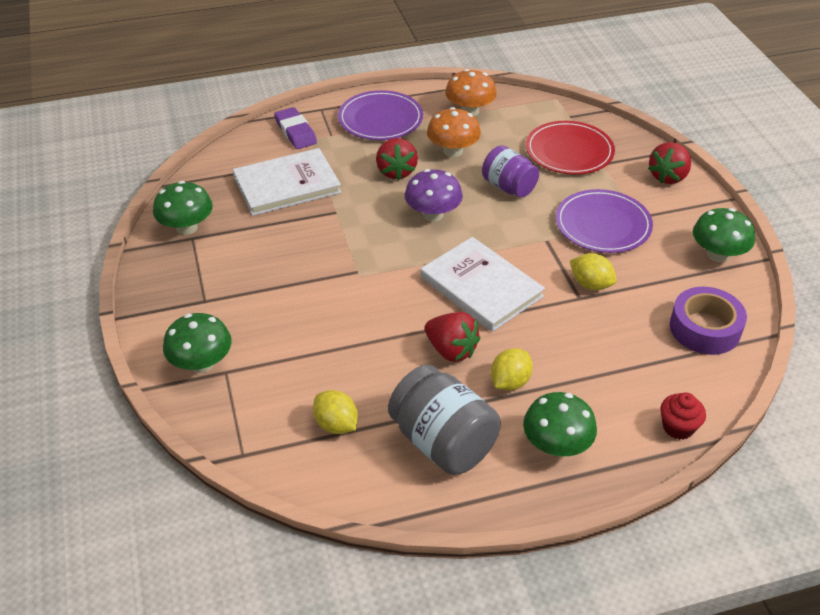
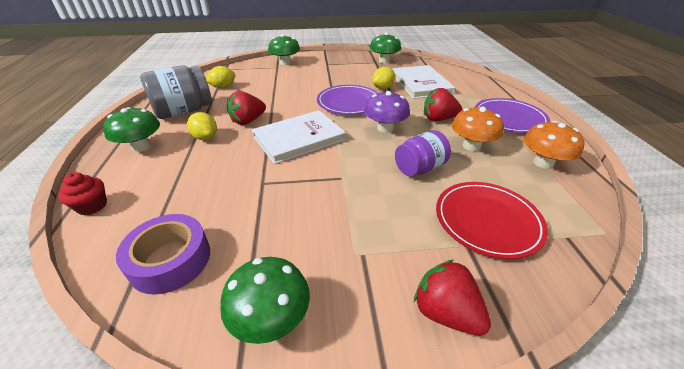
camera: 100 degrees right, 5 degrees down
purple eraser [274,107,317,149] -> none
purple plate [556,189,653,253] -> purple plate moved to [317,85,378,115]
yellow lemon [570,253,617,290] -> yellow lemon moved to [372,67,395,89]

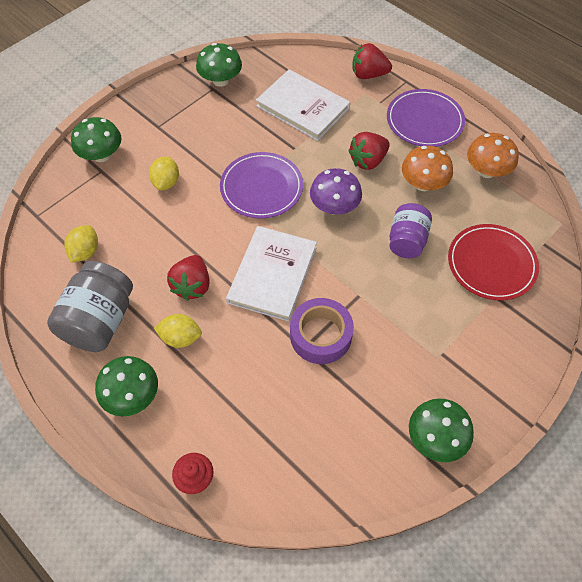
camera: 40 degrees left, 20 degrees up
purple tape [116,214,210,295] -> purple tape moved to [290,298,354,364]
yellow lemon [372,67,395,89] -> yellow lemon moved to [149,156,179,190]
red strawberry [414,260,491,336] -> red strawberry moved to [352,43,392,79]

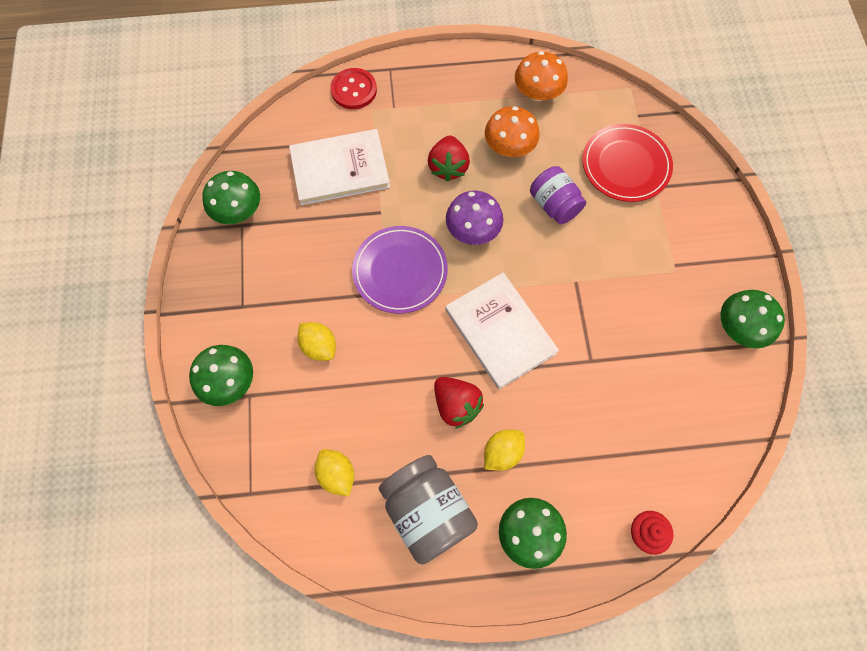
camera: 50 degrees left, 10 degrees up
purple tape [290,298,354,364] -> none
red strawberry [352,43,392,79] -> red button [330,68,377,109]
purple plate [387,89,465,147] -> none

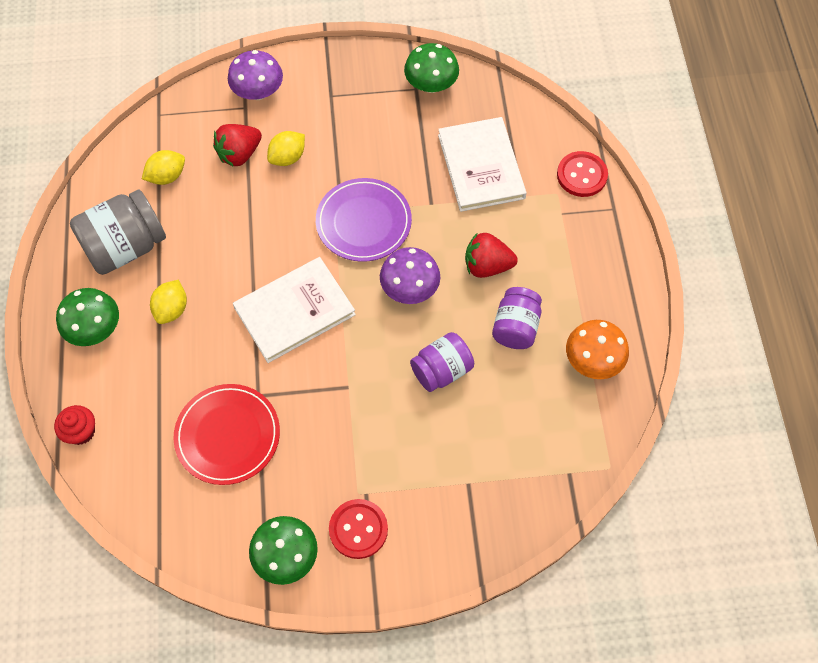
camera: 90 degrees right, 5 degrees down
green mushroom [189,345,253,406] -> purple mushroom [228,50,283,100]
red strawberry [434,377,484,429] -> red strawberry moved to [213,124,262,167]
yellow lemon [484,430,525,471] -> yellow lemon turned 60 degrees clockwise [150,280,187,324]
orange mushroom [485,106,540,157] -> purple jar [492,287,542,349]
red plate [582,124,673,202] -> red plate moved to [173,384,280,485]
none -> red button [329,499,388,559]

